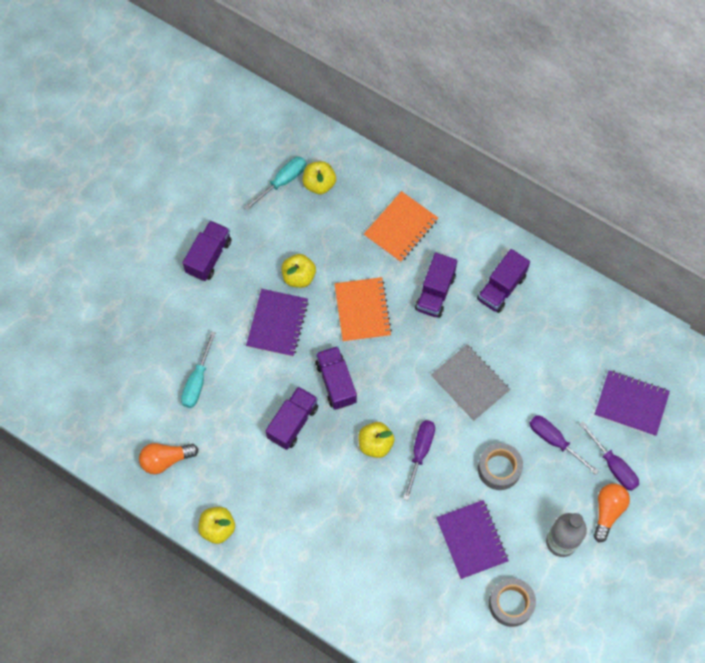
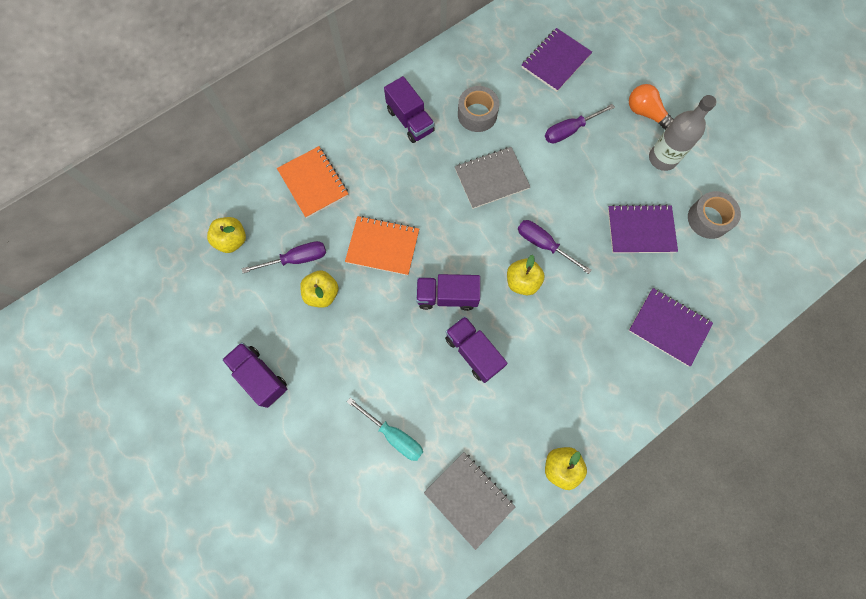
camera: 70 degrees left, 5 degrees up
orange light bulb [139,443,199,474] -> grey notebook [424,452,515,550]
turquoise screwdriver [245,157,306,210] -> none
purple notebook [246,289,309,357] -> purple notebook moved to [628,288,713,367]
purple truck [415,253,457,318] -> none
grey tape [478,443,523,490] -> grey tape moved to [458,86,499,132]
purple screwdriver [579,422,639,491] -> purple screwdriver moved to [242,241,326,273]

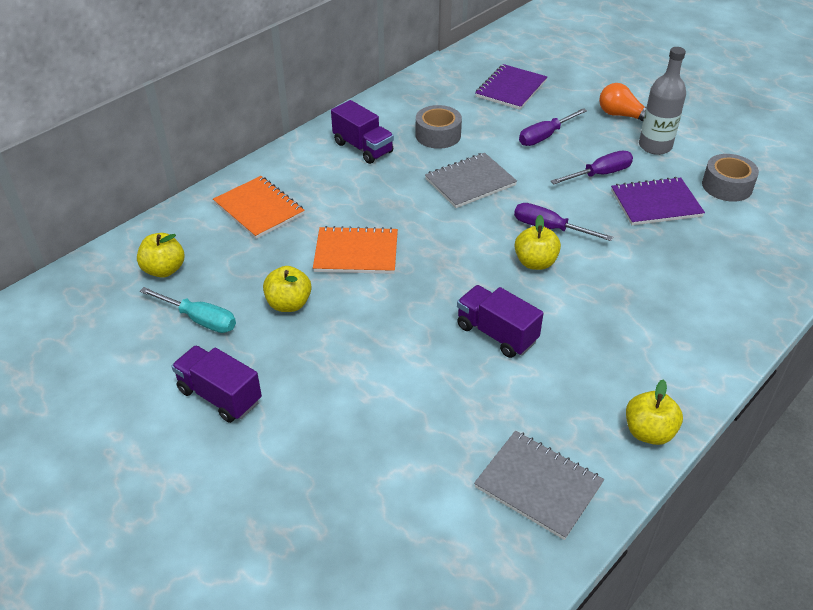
camera: 10 degrees left, 30 degrees down
purple screwdriver [242,241,326,273] -> purple screwdriver moved to [550,151,633,184]
turquoise screwdriver [347,397,423,461] -> turquoise screwdriver moved to [140,287,236,333]
purple truck [416,274,480,311] -> none
purple notebook [628,288,713,367] -> none

